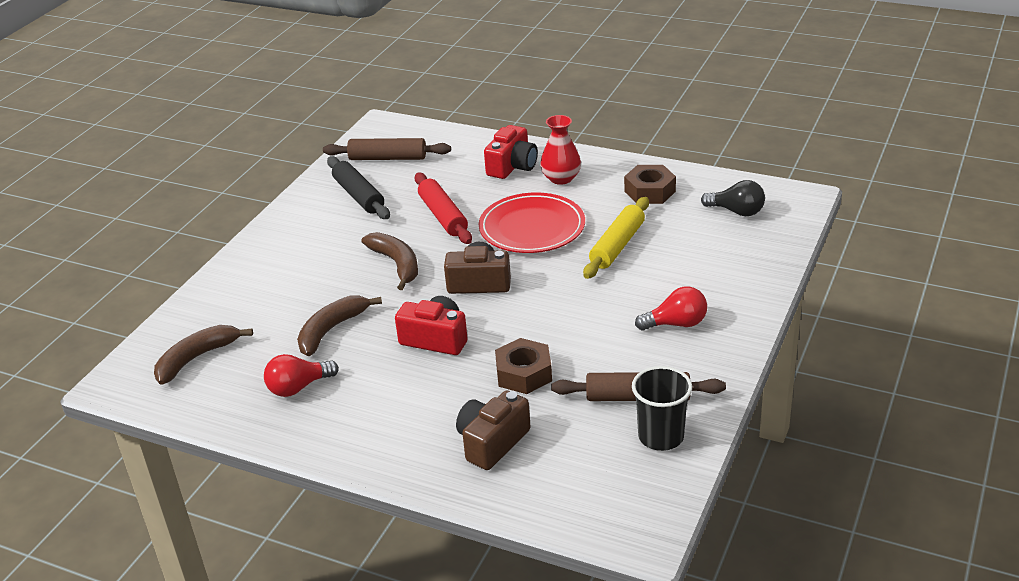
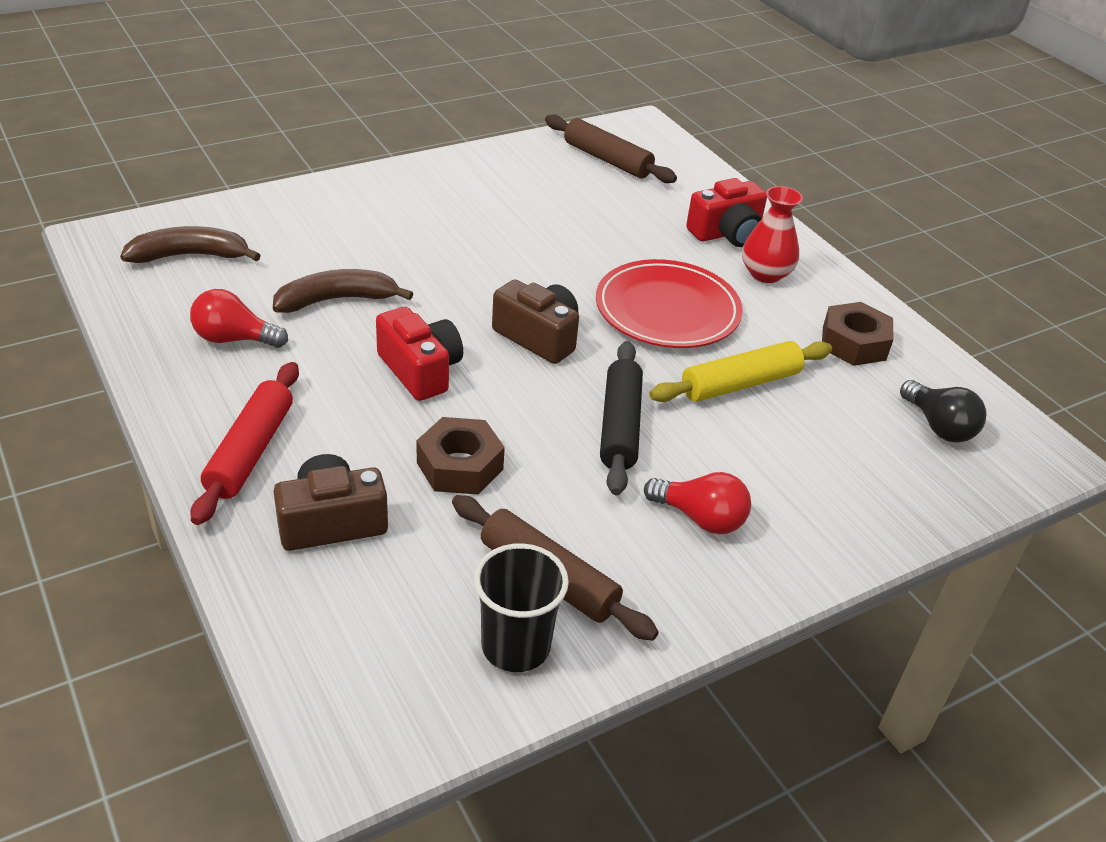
camera: 30 degrees right, 5 degrees up
black rolling pin [327,156,390,219] -> black rolling pin moved to [600,341,643,495]
brown banana [362,232,418,290] -> none
red rolling pin [415,173,472,244] -> red rolling pin moved to [191,362,299,525]

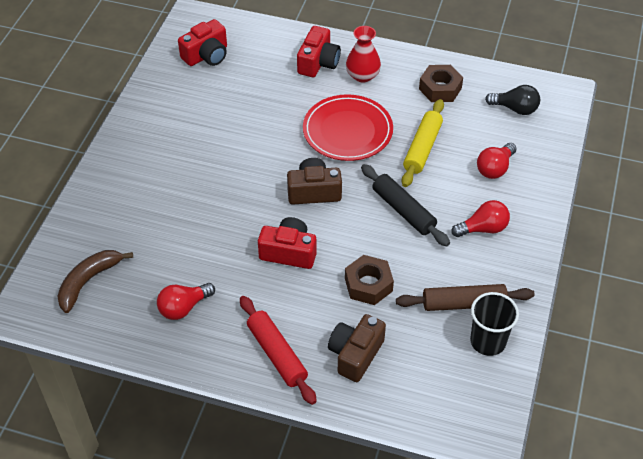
camera: 40 degrees left, 10 degrees up
brown banana [273,269,413,313] -> none
brown rolling pin [545,115,677,183] -> red camera [178,19,227,66]
none -> red light bulb [477,143,517,179]

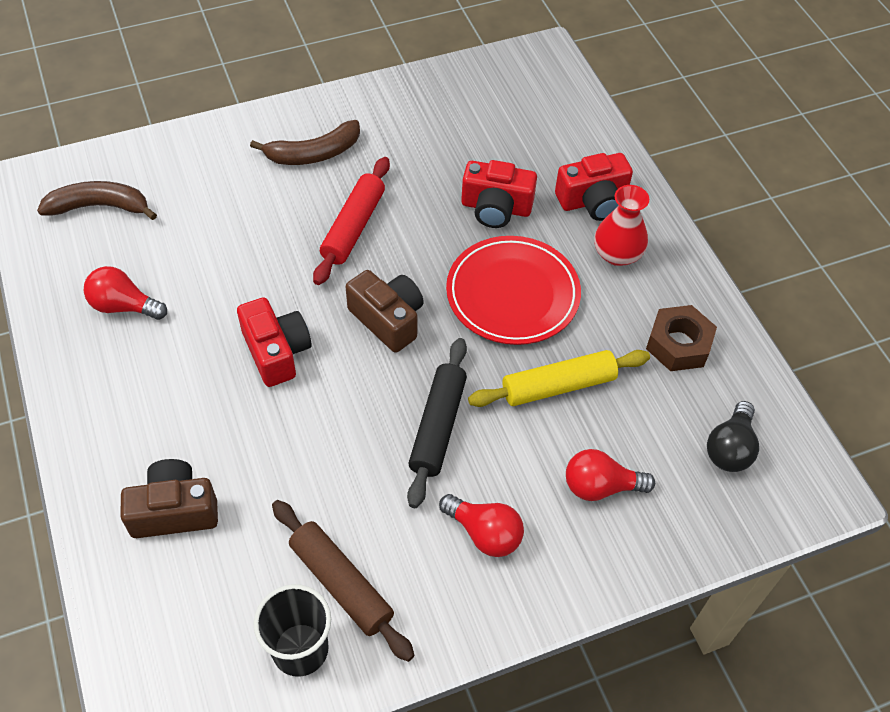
camera: 50 degrees right, 5 degrees up
red camera [178,19,227,66] -> red camera moved to [461,160,537,228]
red rolling pin [240,296,317,405] -> red rolling pin moved to [313,157,390,285]
brown nut [345,255,394,305] -> none
black light bulb [485,85,540,115] -> black light bulb turned 45 degrees clockwise [707,401,759,472]
none -> brown banana [250,120,360,165]

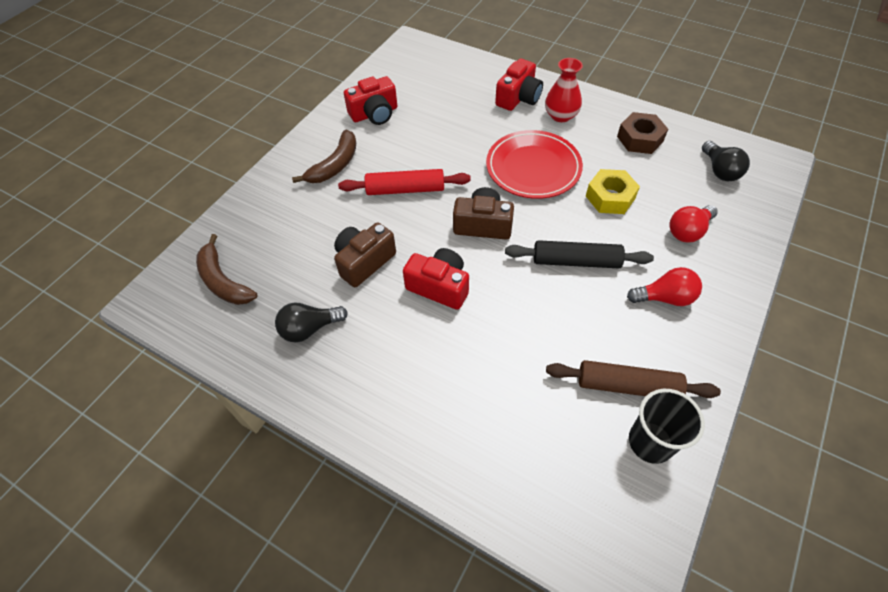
camera: 35 degrees left, 0 degrees up
brown banana [37,181,157,220] -> brown banana turned 90 degrees counterclockwise [196,234,257,305]
red light bulb [84,266,167,320] -> black light bulb [275,303,348,343]
brown camera [120,459,218,538] -> brown camera moved to [334,222,396,287]
red rolling pin [313,157,390,285] -> red rolling pin turned 75 degrees counterclockwise [338,169,471,195]
black rolling pin [407,338,467,508] -> black rolling pin turned 60 degrees counterclockwise [505,240,654,268]
red camera [461,160,537,228] -> red camera moved to [344,76,397,125]
yellow rolling pin [468,350,650,407] -> yellow nut [586,169,640,214]

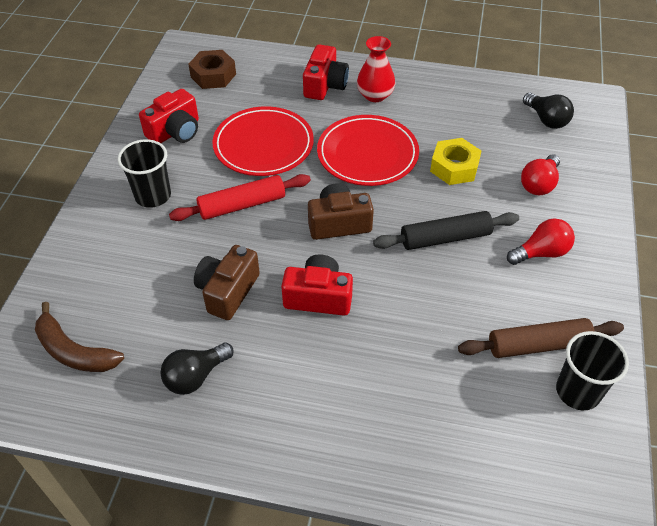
camera: 20 degrees left, 5 degrees down
brown banana [292,130,356,183] -> black cup [118,139,171,208]
brown nut [617,112,668,154] -> brown nut moved to [188,50,236,89]
none -> red plate [212,106,314,176]

